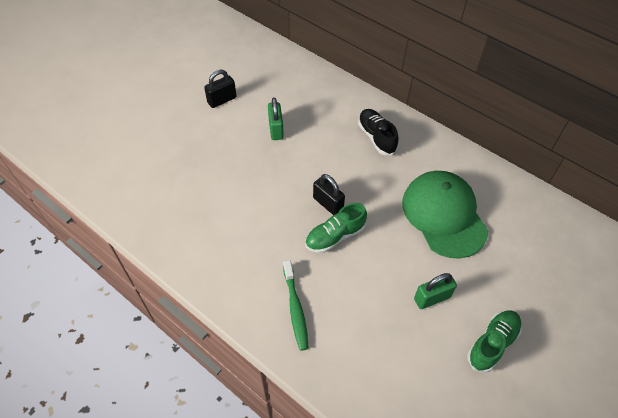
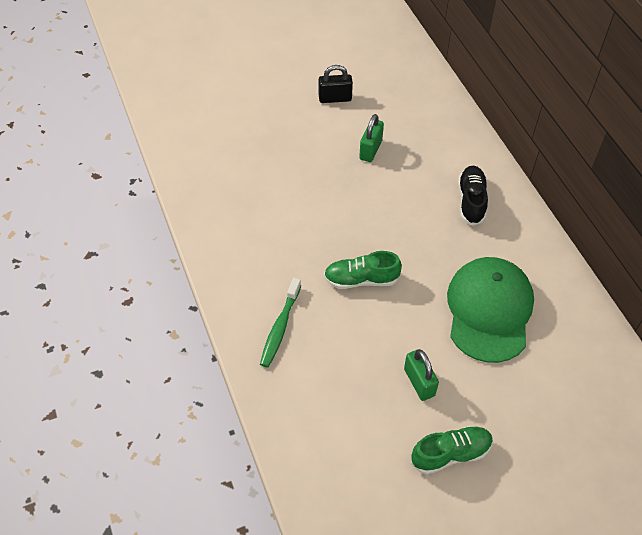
camera: 30 degrees right, 0 degrees up
black padlock [313,174,345,215] -> none
green padlock [414,273,457,309] -> green padlock turned 60 degrees clockwise [404,349,439,401]

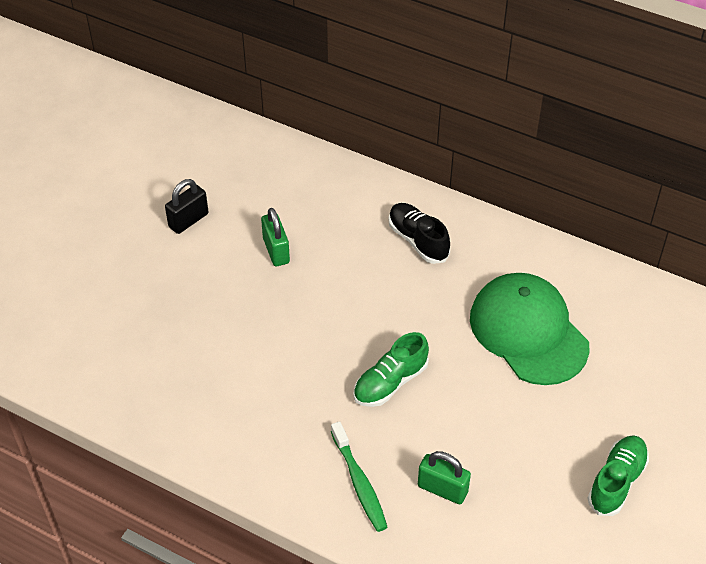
camera: 40 degrees left, 5 degrees down
green padlock [404,349,439,401] -> green padlock moved to [418,451,471,504]

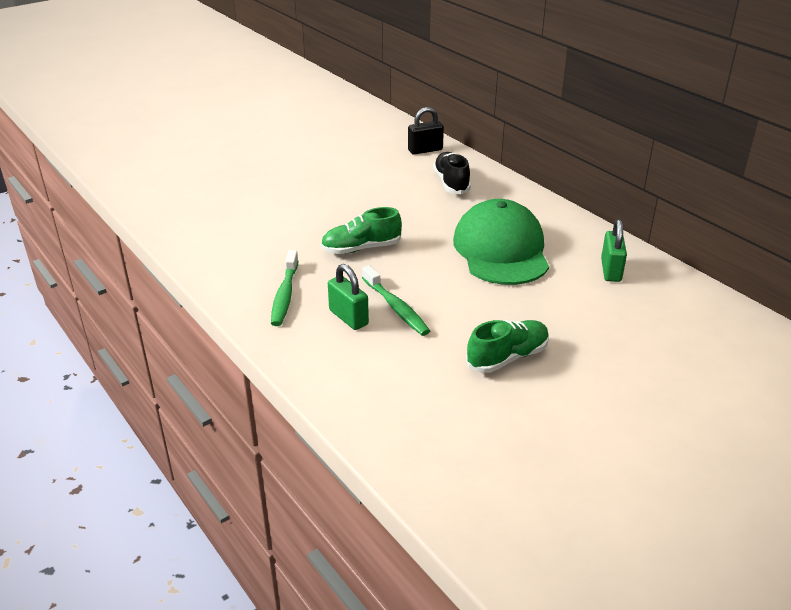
camera: 25 degrees right, 15 degrees down
black padlock [165,179,208,234] -> black padlock moved to [408,107,444,155]
green padlock [261,208,290,266] -> green padlock moved to [601,219,627,282]
none -> green toothbrush [362,265,430,336]

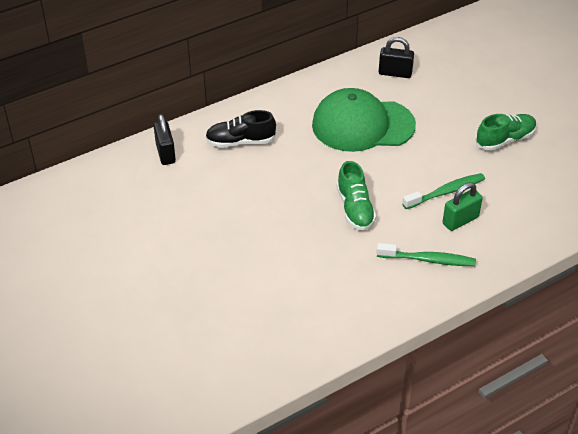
camera: 85 degrees left, 10 degrees up
green shoe [466,320,549,373] -> green shoe turned 90 degrees clockwise [476,114,537,151]
green padlock [601,219,627,282] -> black padlock [379,37,414,78]

